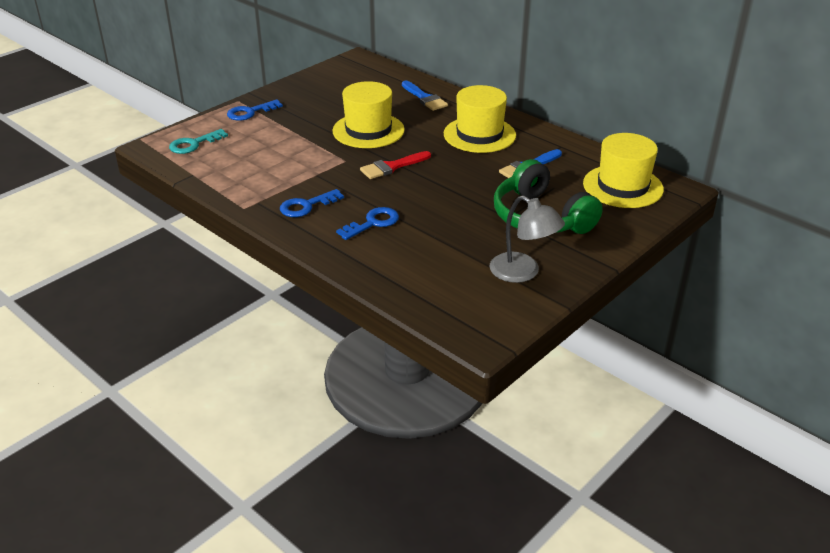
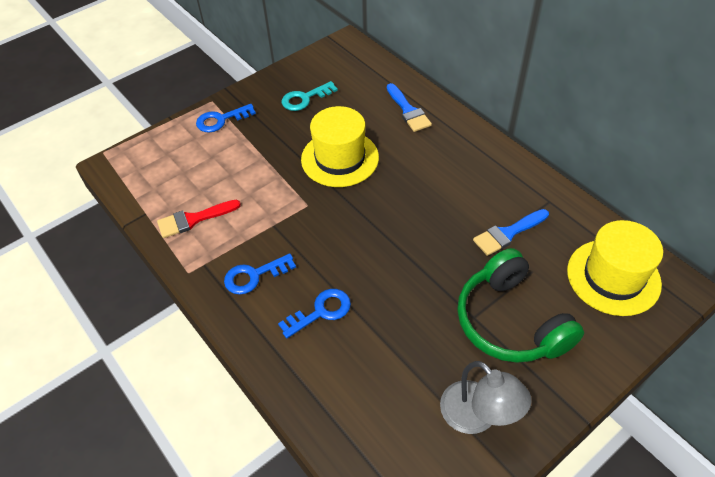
camera: 10 degrees right, 15 degrees up
turquoise key [169,129,228,154] -> turquoise key moved to [282,81,338,111]
red brush [360,151,431,179] -> red brush moved to [157,200,241,238]
yellow hat [444,85,516,153] -> none

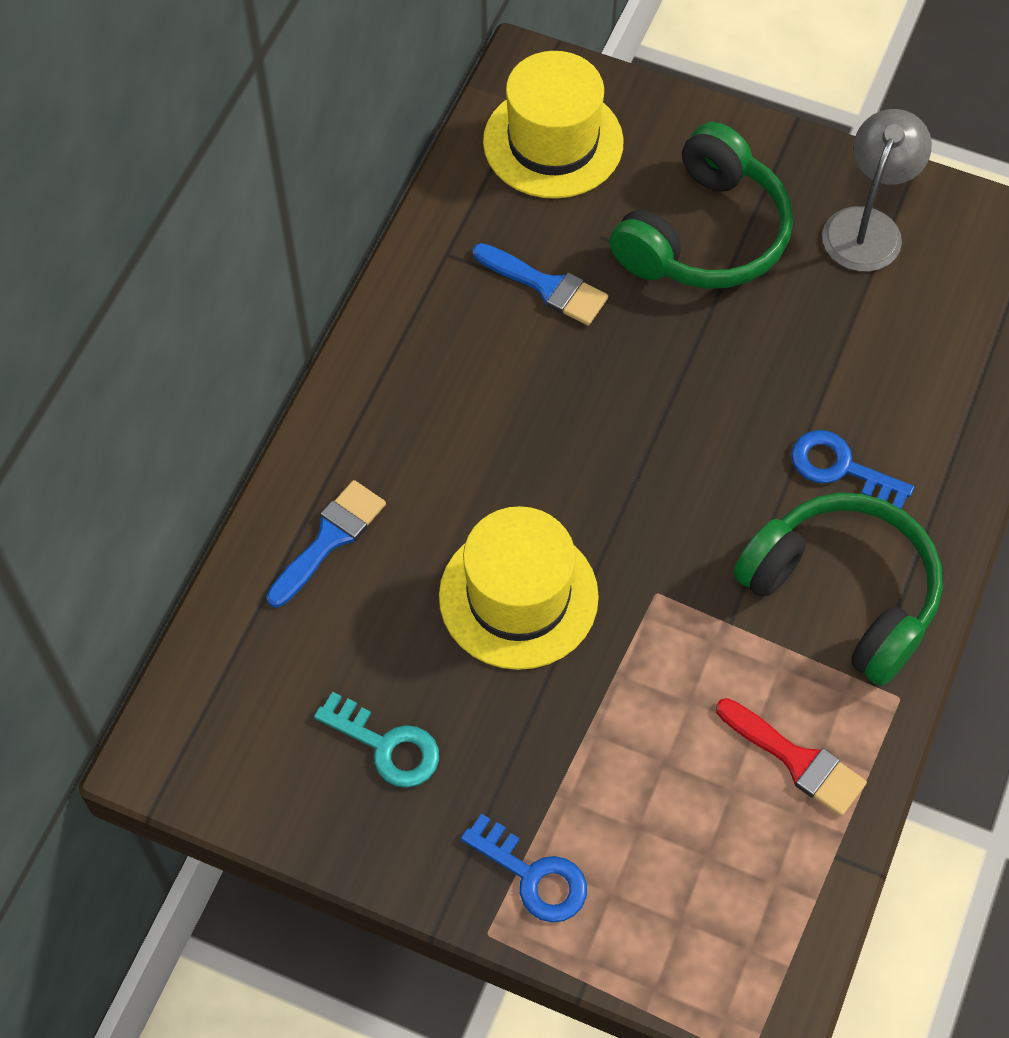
camera: 120 degrees left, 10 degrees up
blue key [224,253,296,295] -> green headphones [733,492,943,686]

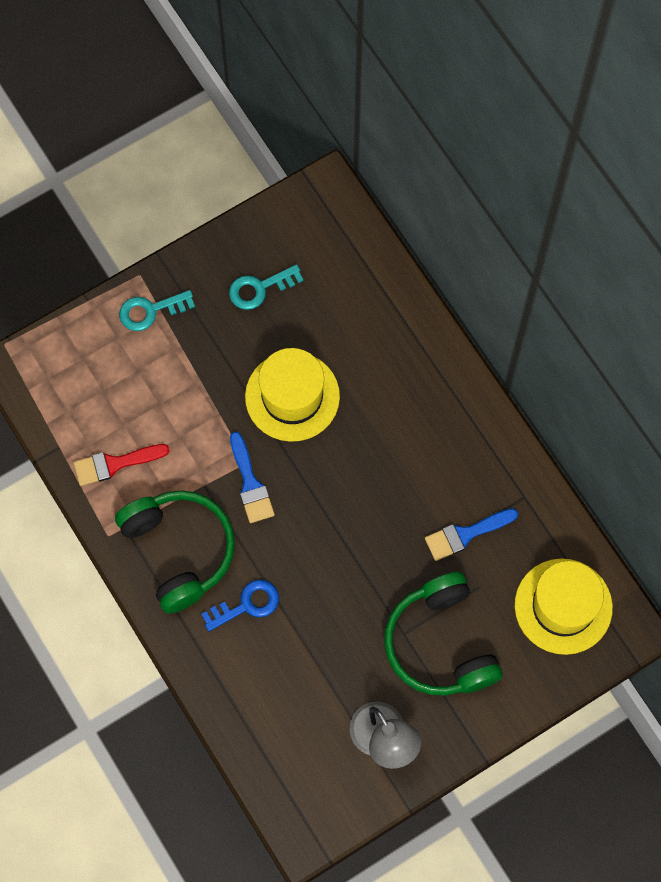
camera: 125 degrees right, 10 degrees up
blue brush [266,480,386,607] -> blue brush moved to [230,432,275,523]
blue key [461,814,587,923] -> turquoise key [119,290,195,331]
green headphones [733,492,943,686] -> green headphones turned 105 degrees counterclockwise [115,490,235,614]

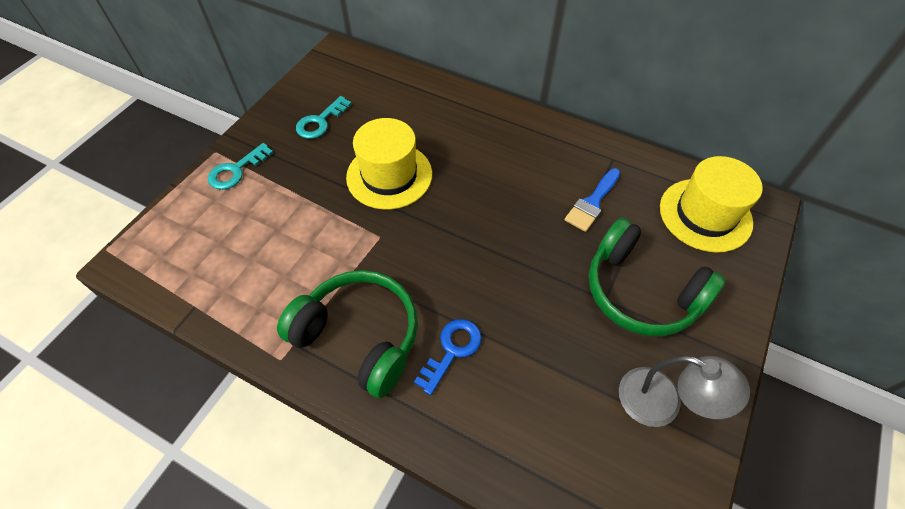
camera: 30 degrees left, 15 degrees down
red brush [74,444,169,486] -> none
blue brush [230,432,275,523] -> none

